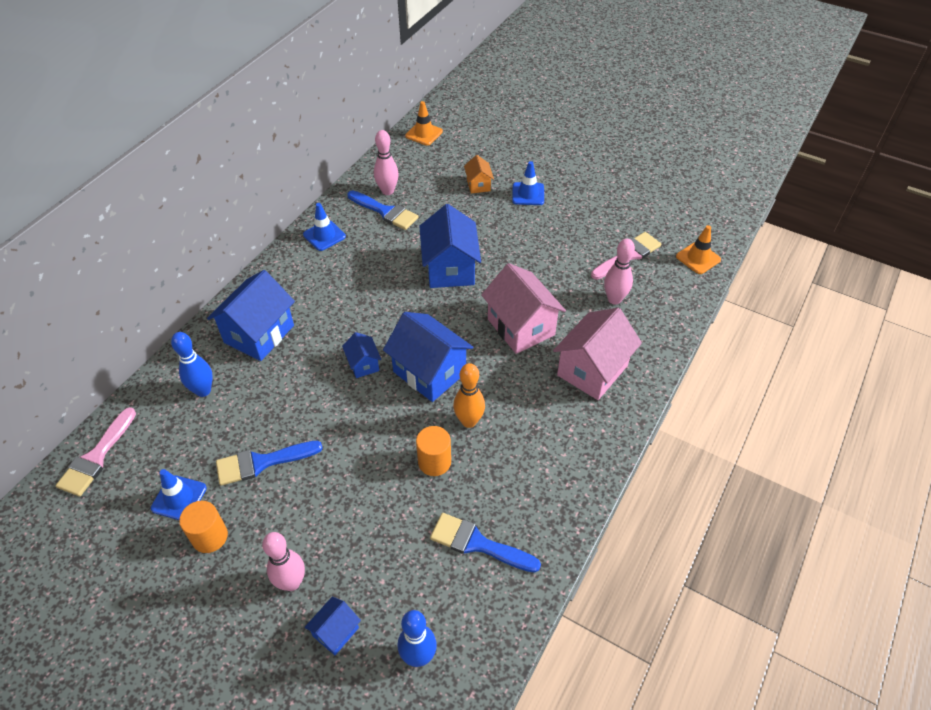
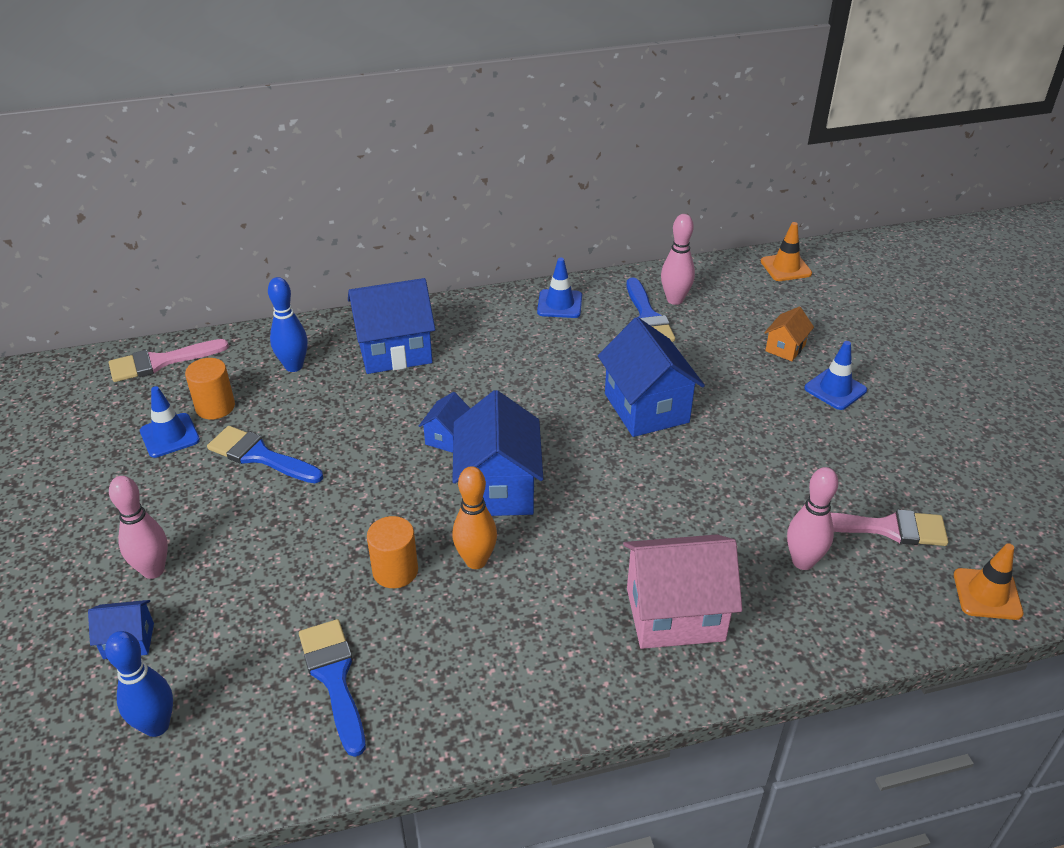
camera: 45 degrees right, 10 degrees down
orange cylinder [179,501,228,553] -> orange cylinder moved to [185,358,235,419]
blue house [419,204,481,288] -> blue house turned 60 degrees counterclockwise [598,317,705,437]
pink house [481,263,566,354] -> none

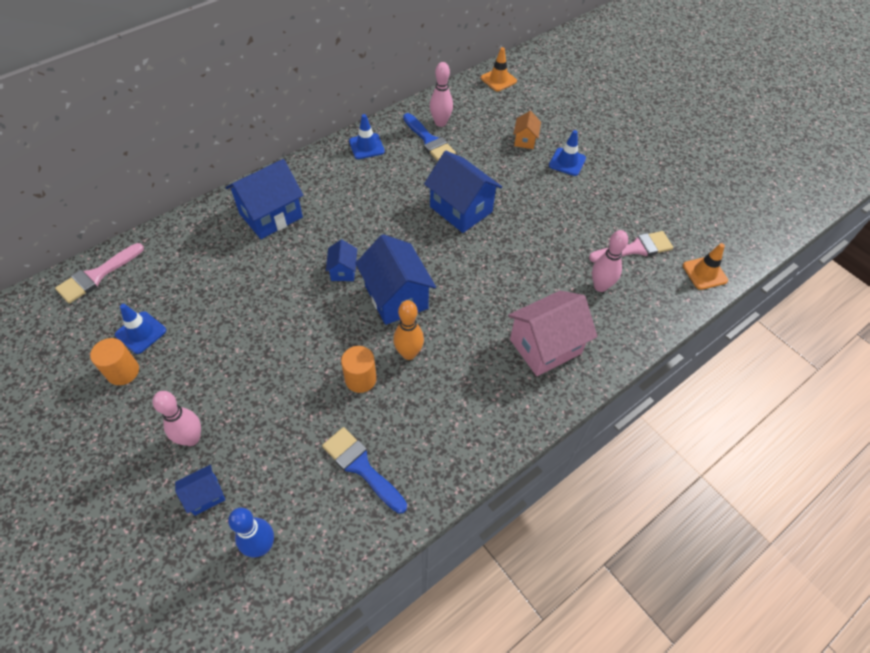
camera: 25 degrees left, 15 degrees up
orange cylinder [185,358,235,419] -> orange cylinder moved to [90,338,139,385]
blue brush [207,426,323,483] -> none
blue bowling pin [268,277,308,372] -> none

